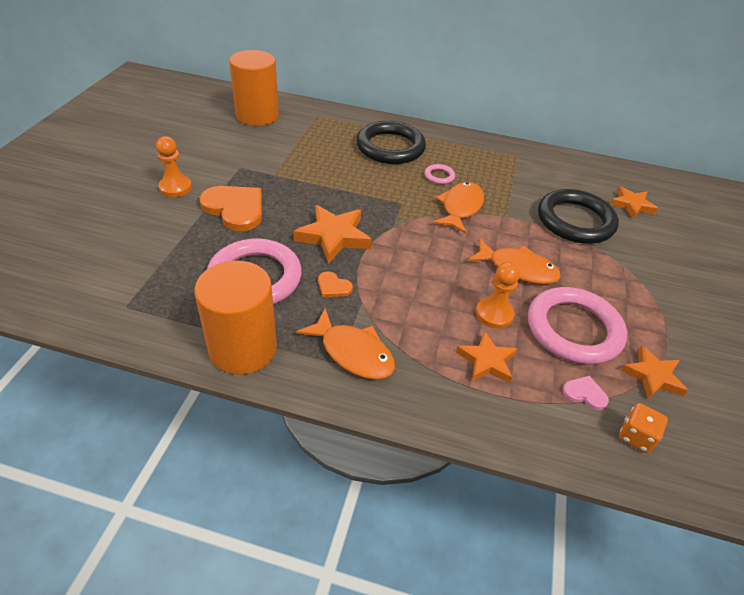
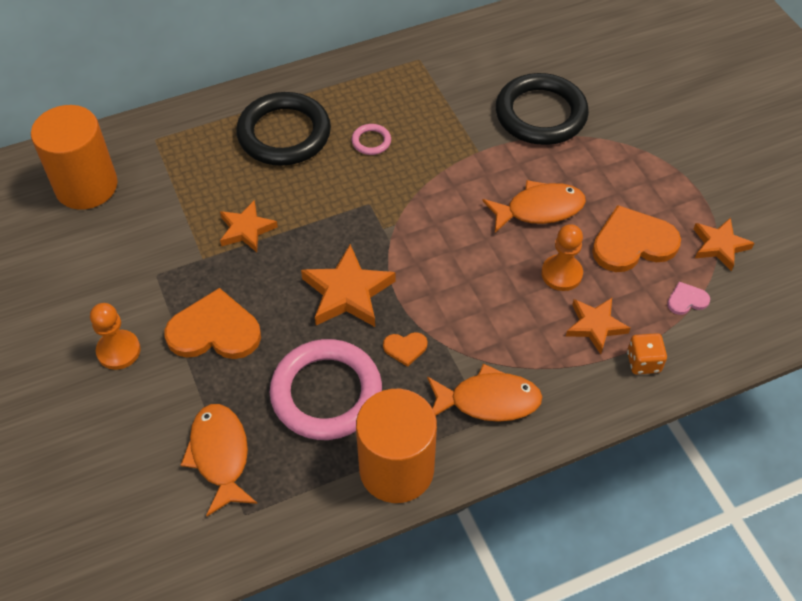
camera: 35 degrees left, 10 degrees up
orange fish [433,182,484,234] -> orange fish moved to [181,404,257,516]
pink ring [528,287,627,365] -> orange heart [592,205,681,272]
orange star [610,186,659,219] -> orange star moved to [220,200,278,252]
orange dice [619,403,668,453] -> orange dice moved to [627,333,667,374]

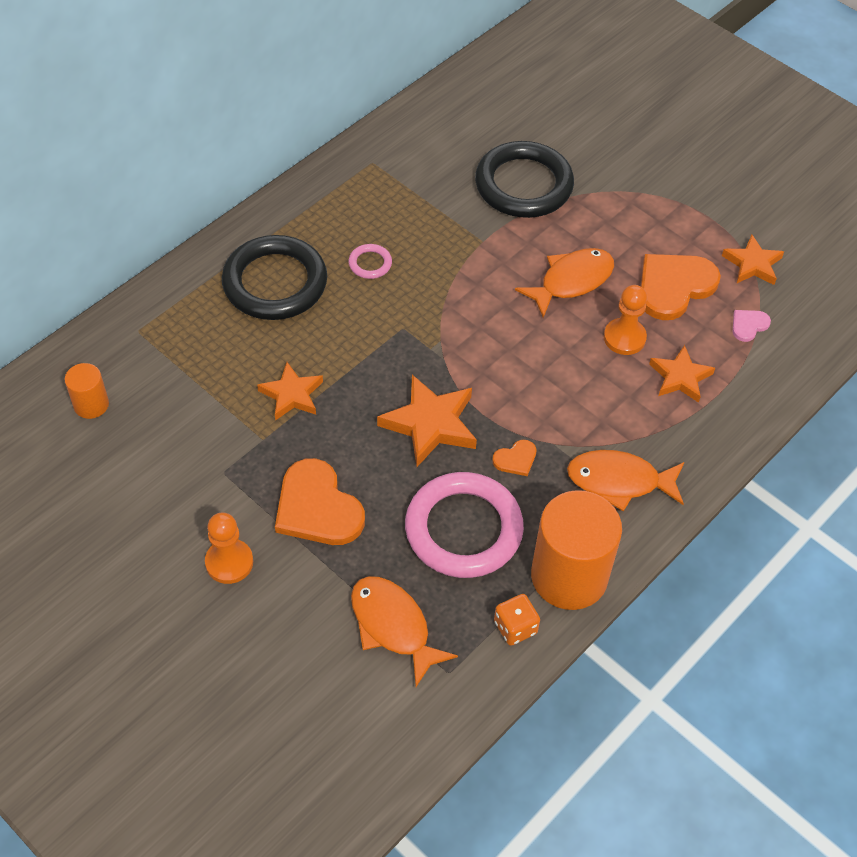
camera: 25 degrees left, 0 degrees up
orange cylinder [31,105,118,210] -> orange cylinder [65,363,109,419], size x0.49
orange heart [164,288,261,359] -> orange heart turned 105 degrees counterclockwise [275,458,365,545]
orange fish [427,363,542,422] -> orange fish turned 150 degrees counterclockwise [567,450,685,512]
orange dice [627,333,667,374] -> orange dice moved to [494,594,540,646]

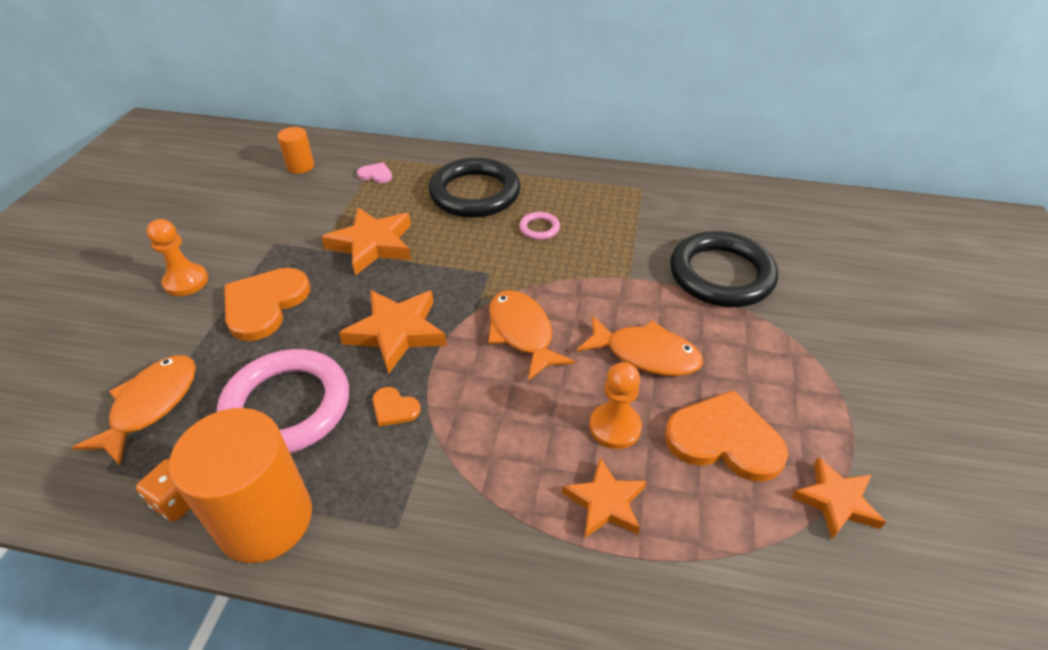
camera: 60 degrees right, 10 degrees down
orange star [257,362,323,421] -> orange star [322,207,411,276], size x1.52
orange fish [567,450,685,512] -> orange fish moved to [488,290,575,380]
pink heart [733,310,771,342] -> pink heart moved to [357,162,392,183]

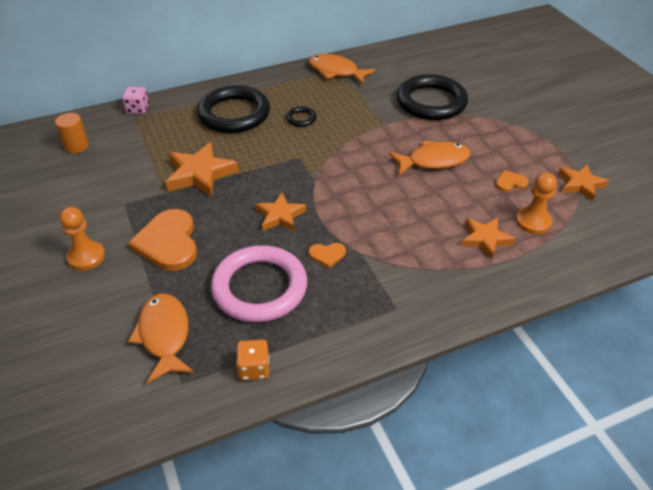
camera: 35 degrees left, 0 degrees up
orange cylinder [169,408,312,563] -> none
orange star [339,290,447,374] -> orange star [255,193,306,232], size x0.66
pink heart [357,162,392,183] -> none
orange fish [488,290,575,380] -> orange fish moved to [308,54,376,84]
pink ring [519,212,560,240] -> black ring [286,106,317,127]
orange pawn [590,362,642,449] -> orange pawn moved to [516,172,557,234]
orange heart [665,390,788,482] -> orange heart [496,170,529,192], size x0.47
none -> pink dice [122,87,149,114]

